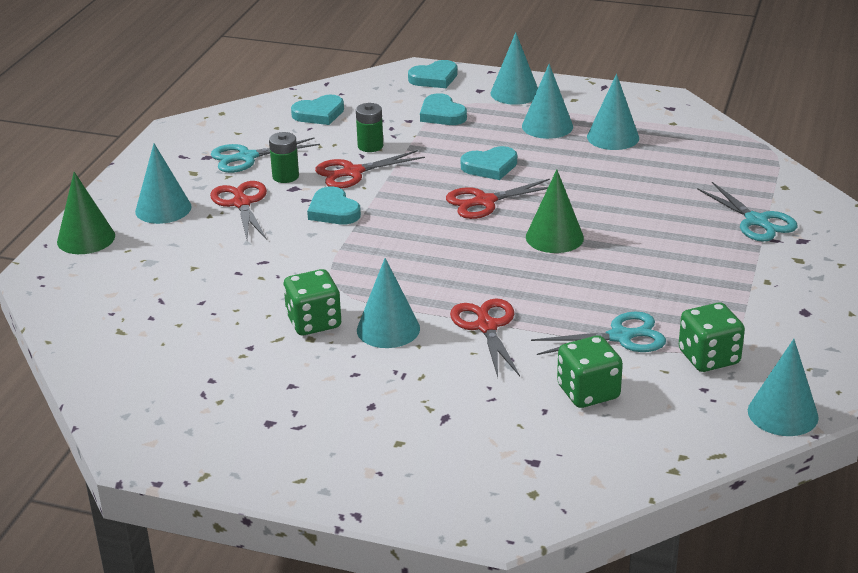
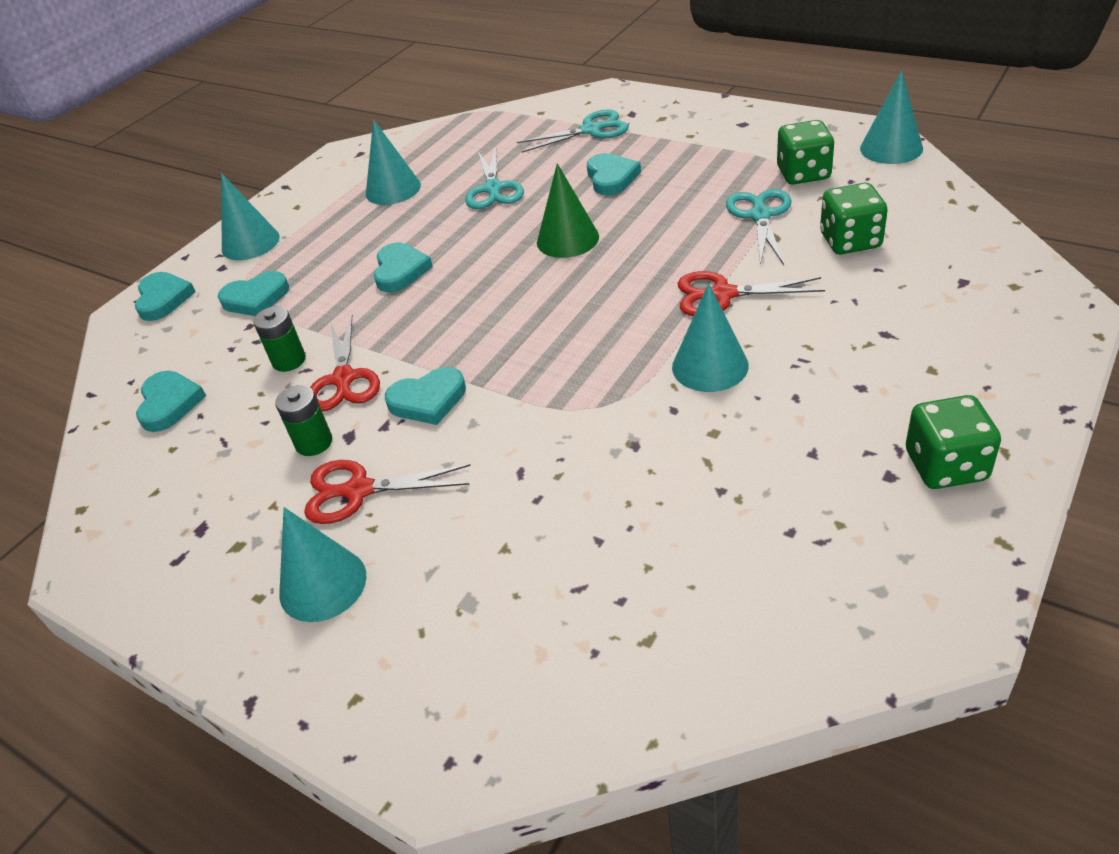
camera: 70 degrees left, 10 degrees up
green cone [57,172,115,254] -> none
turquoise scissors [211,137,320,173] -> turquoise scissors moved to [465,147,524,209]
green dice [283,269,341,335] -> green dice moved to [906,395,1001,489]
red scissors [446,179,550,219] -> none
turquoise cone [522,64,573,139] -> none
none -> turquoise heart [587,153,641,195]

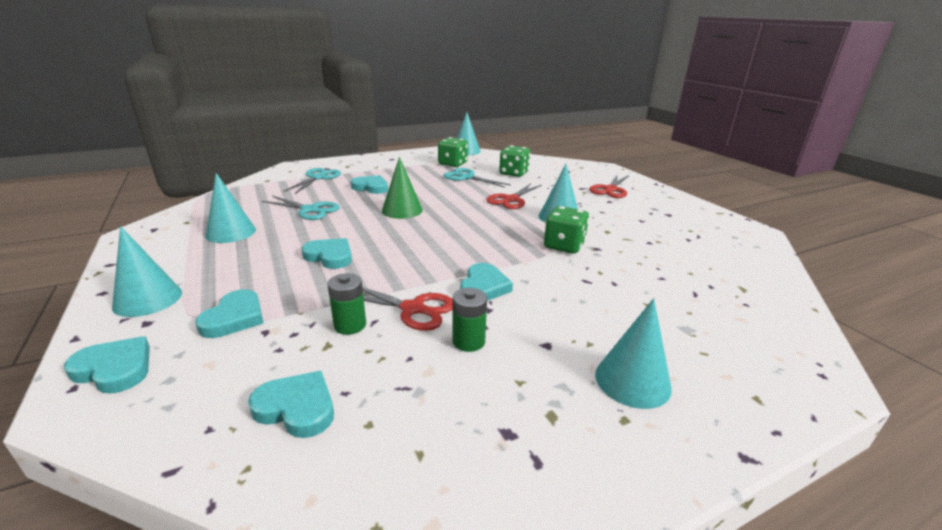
camera: 65 degrees left, 15 degrees down
red scissors [304,460,471,524] -> red scissors moved to [589,174,629,198]
green dice [906,395,1001,489] -> green dice moved to [544,206,589,254]

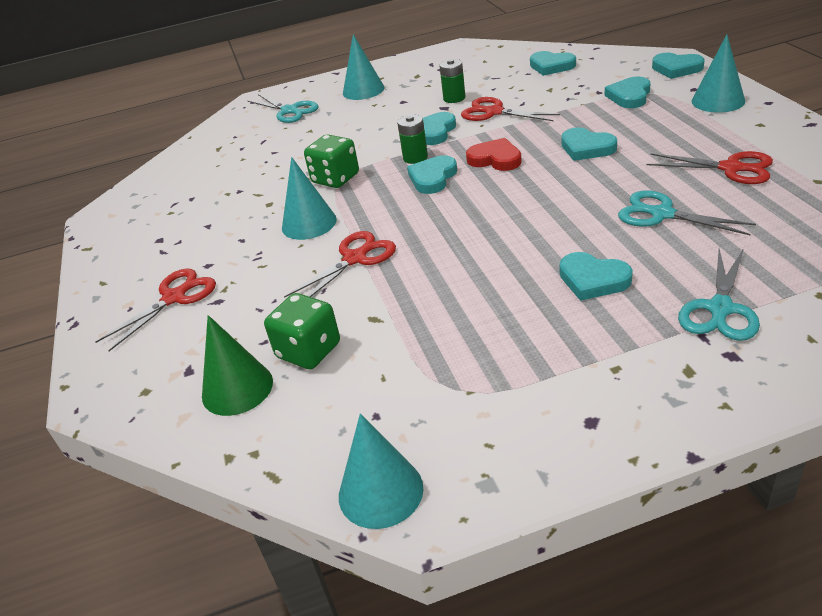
camera: 165 degrees left, 10 degrees up
turquoise cone [205,173,256,243] -> red scissors [646,151,773,184]
green battery [327,273,366,335] -> green battery moved to [397,115,428,164]
green cone [382,157,423,219] -> green cone moved to [202,315,273,416]
green dice [438,137,468,167] -> none
turquoise scissors [443,168,511,188] -> turquoise scissors moved to [247,94,318,123]
none -> turquoise heart [407,155,457,194]
none -> red heart [466,138,522,171]

